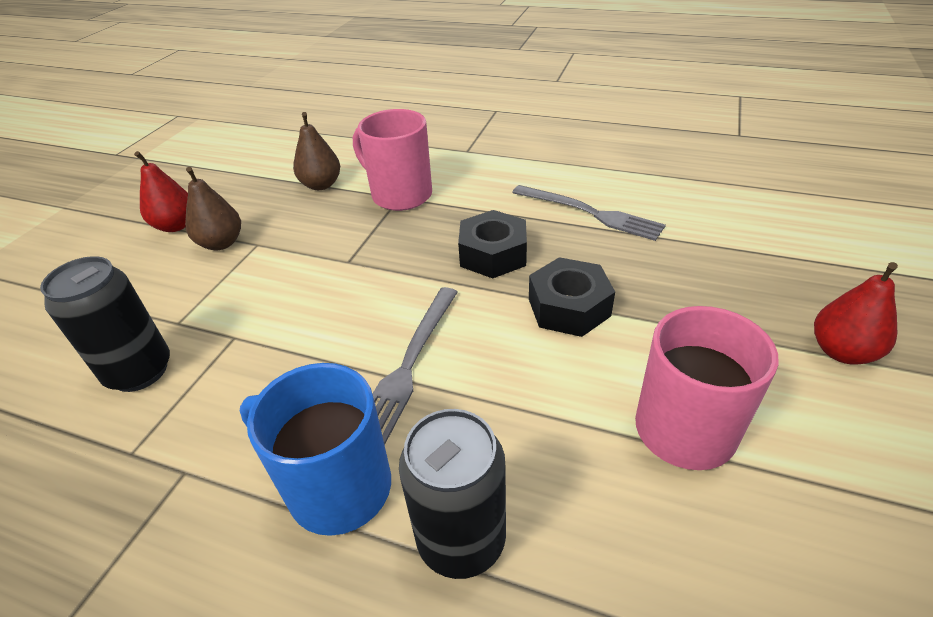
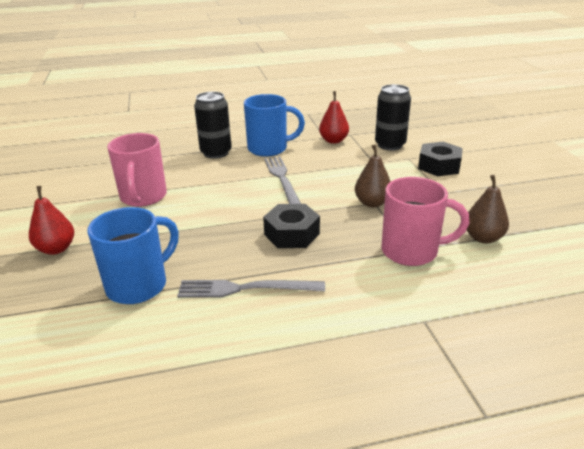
camera: 145 degrees right, 10 degrees down
red pear [134,151,188,232] -> red pear moved to [319,91,349,144]
brown pear [185,167,241,250] -> brown pear moved to [355,144,391,207]
black nut [529,257,615,337] -> black nut moved to [418,142,463,176]
none -> blue mug [87,207,179,304]

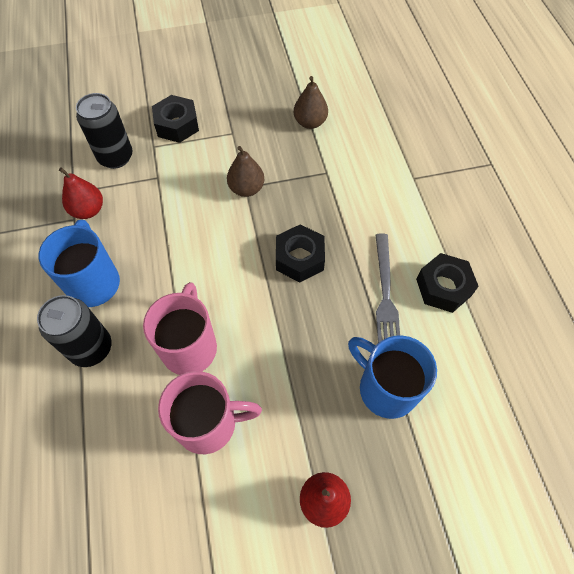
camera: 90 degrees left, 30 degrees up
grey fork [264,157,301,204] -> none
pink mug [381,177,469,266] -> pink mug moved to [143,282,217,375]
none -> black nut [416,253,479,313]

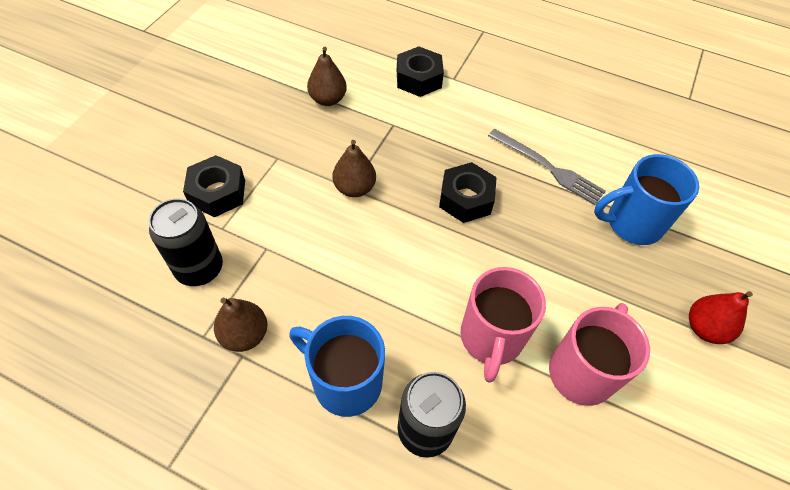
camera: 55 degrees left, 5 degrees down
red pear [59,167,103,219] -> brown pear [214,298,267,352]
pink mug [143,282,217,375] -> pink mug turned 120 degrees counterclockwise [460,267,546,383]
black nut [416,253,479,313] -> black nut moved to [397,46,444,97]

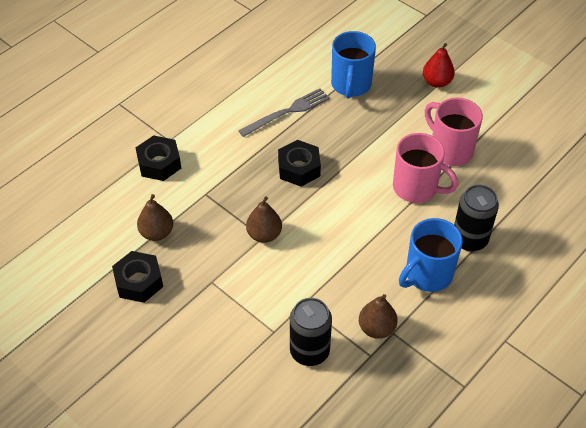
camera: 70 degrees left, 5 degrees down
black nut [183,155,245,217] -> black nut moved to [112,251,163,303]

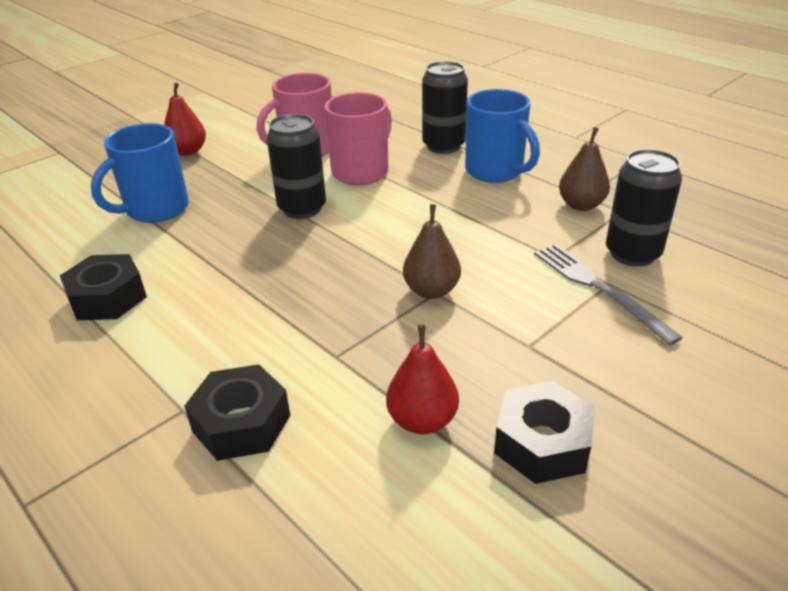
camera: 85 degrees left, 15 degrees down
brown pear [137,194,173,241] -> red pear [386,324,459,434]
grey fork [238,88,330,137] -> grey fork moved to [534,244,683,346]
black nut [278,140,321,187] -> black nut moved to [60,254,147,320]
blue mug [331,31,376,99] -> blue mug turned 120 degrees clockwise [91,123,189,223]
none -> black can [267,114,326,219]

